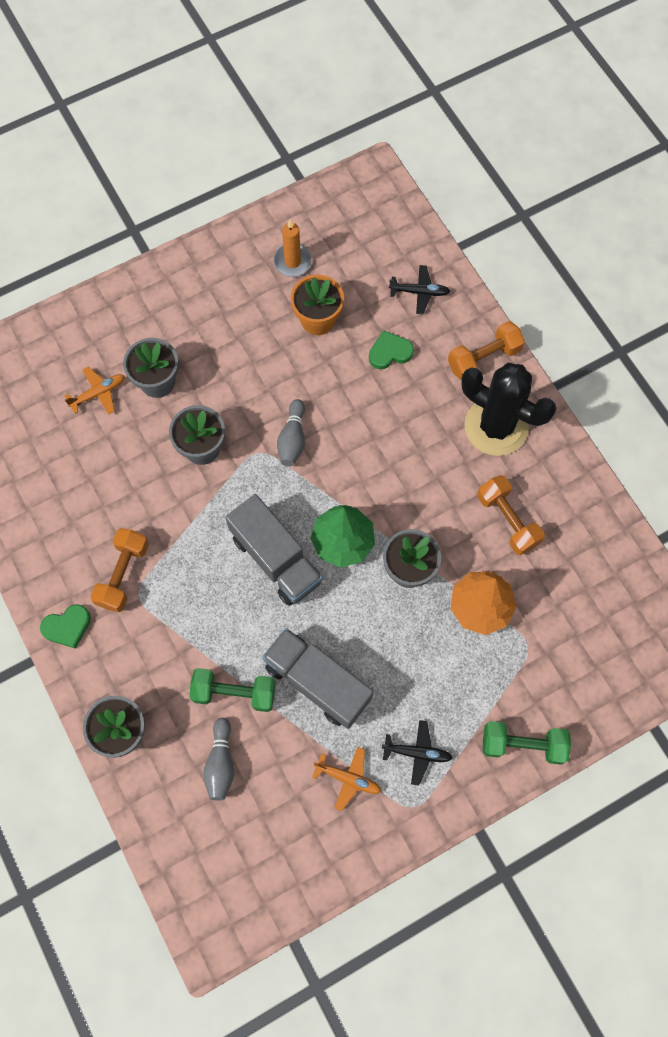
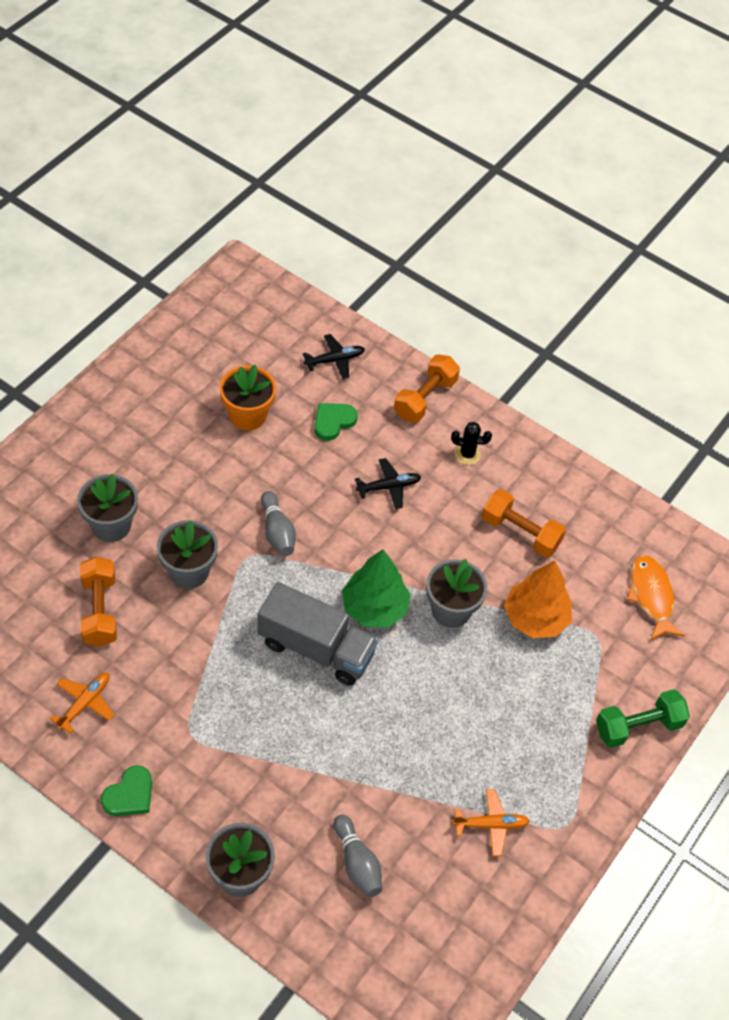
camera: 30 degrees left, 15 degrees down
orange plane [65,367,125,415] -> orange plane moved to [50,673,115,734]
orange dumbbell [90,528,149,612] -> orange dumbbell moved to [80,557,117,647]
green dumbbell [189,668,276,712] -> none
grey truck [262,628,374,729] -> none
orange candle [273,219,312,277] -> none
black plane [382,720,453,786] -> black plane moved to [355,458,421,509]
black cactus [461,363,556,456] -> black cactus [451,422,492,465], size x0.40
none -> orange fish [627,555,685,640]

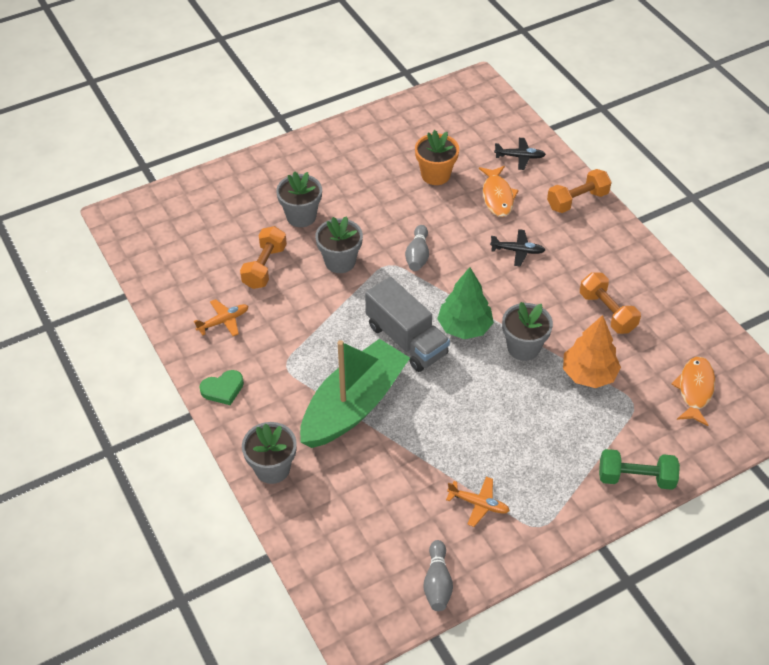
camera: 30 degrees right, 5 degrees down
green heart [314,403,358,441] -> orange fish [479,166,519,217]
grey bowling pin [334,815,382,897] -> grey bowling pin moved to [423,540,453,611]
black cactus [451,422,492,465] -> none
none -> green boat [300,339,410,448]

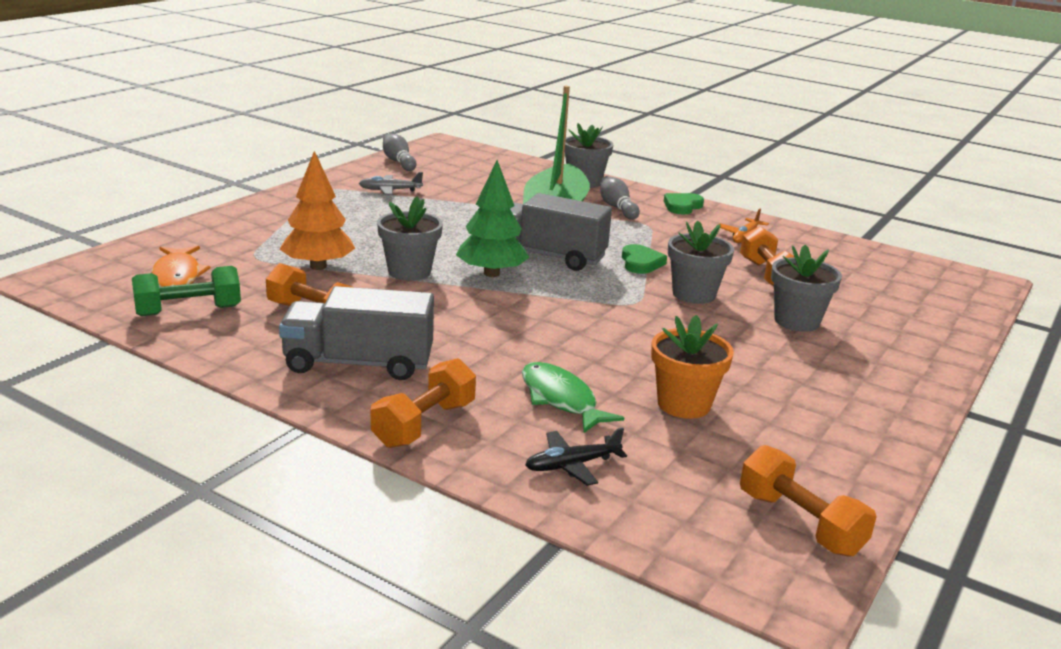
camera: 150 degrees right, 25 degrees down
grey bowling pin [405,225,429,271] -> grey bowling pin moved to [600,176,640,220]
orange plane [446,477,510,527] -> grey plane [359,172,423,195]
orange fish [479,166,519,217] -> green fish [522,362,624,433]
black plane [490,229,545,266] -> none
green dumbbell [599,449,680,490] -> green dumbbell moved to [132,266,241,316]
none -> grey truck [279,286,434,380]
none -> green heart [622,244,667,274]
none -> orange dumbbell [740,445,877,557]

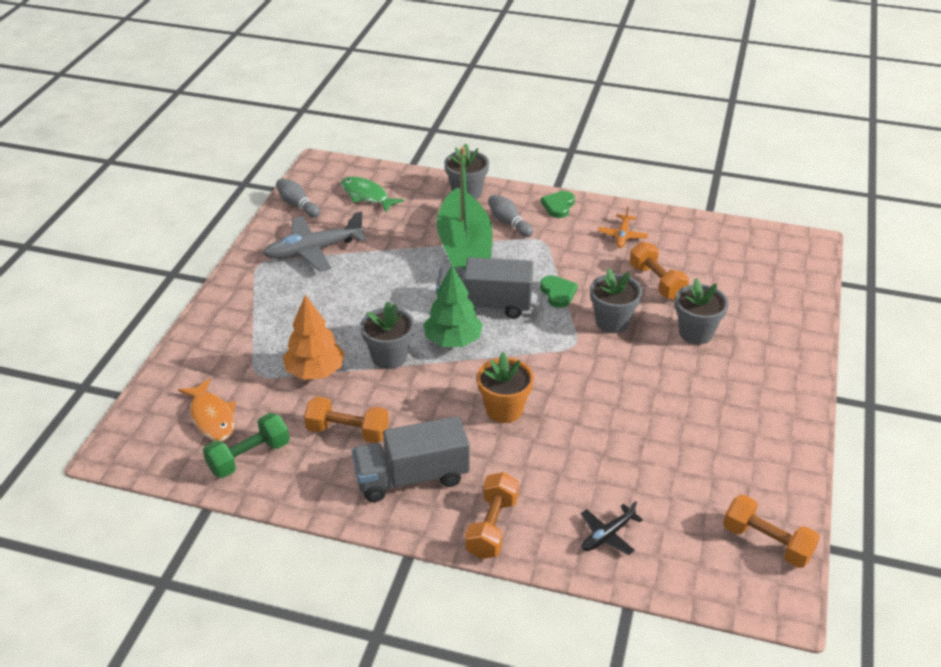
camera: 15 degrees left, 15 degrees up
grey plane [359,172,423,195] -> grey plane [263,211,366,272], size x1.85
green fish [522,362,624,433] -> green fish moved to [341,177,404,212]
orange flower pot [651,315,734,419] -> orange flower pot moved to [477,352,534,423]

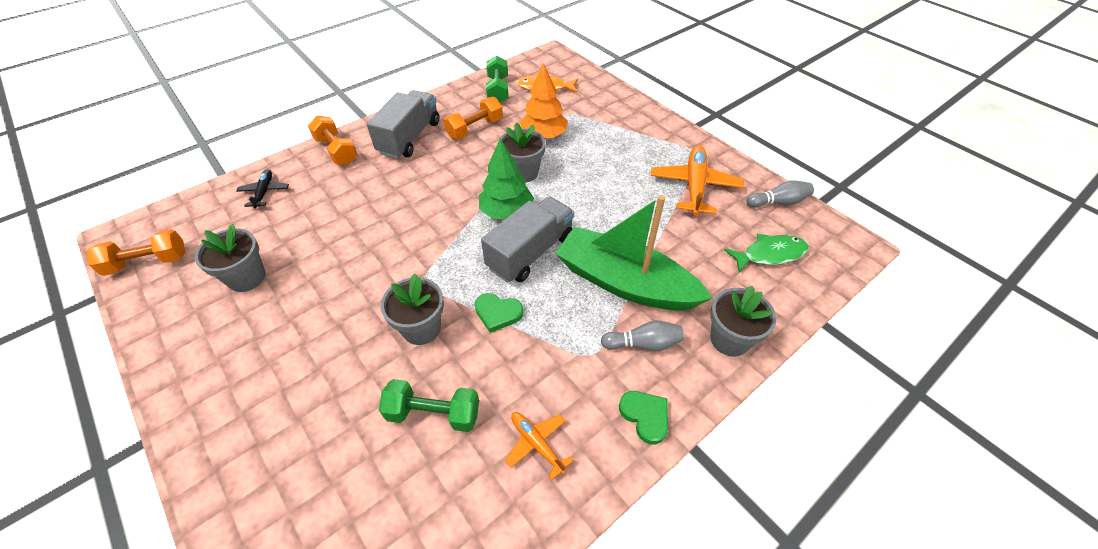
camera: 125 degrees right, 10 degrees up
grey plane [263,211,366,272] -> orange plane [651,145,744,216]
orange flower pot [477,352,534,423] -> none
orange dumbbell [629,242,689,300] -> green dumbbell [379,379,479,432]
grey flower pot [675,278,729,344] -> grey flower pot moved to [195,224,266,292]

